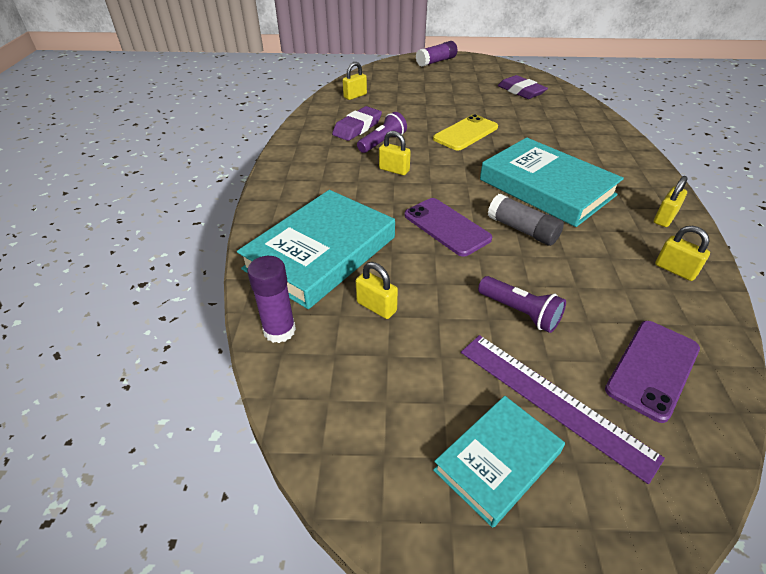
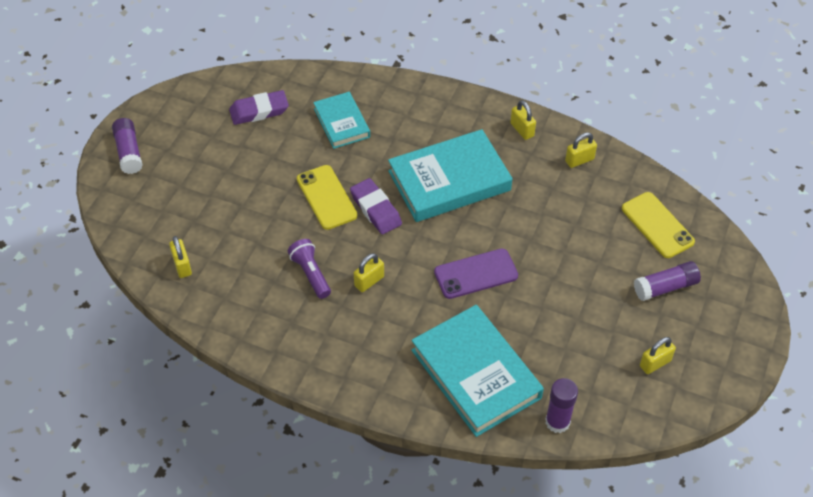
camera: 70 degrees left, 10 degrees up
purple eraser [332,106,382,141] -> purple eraser moved to [350,178,402,234]
yellow padlock [356,262,398,319] -> yellow padlock moved to [640,337,676,374]
turquoise book [433,396,565,528] -> turquoise book moved to [313,92,370,149]
purple ruler [461,335,665,484] -> purple glue stick [634,261,701,301]
purple flashlight [478,276,566,333] -> none
grey glue stick [488,194,564,246] -> none
purple phone [605,321,700,423] -> yellow phone [622,192,695,258]

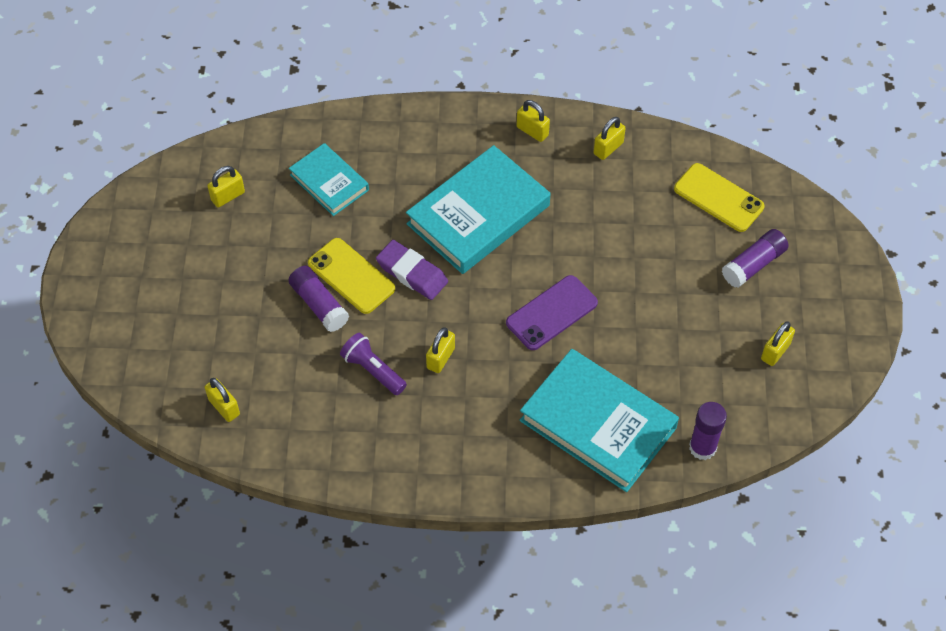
camera: 20 degrees left, 5 degrees up
purple glue stick [112,118,143,174] -> purple glue stick moved to [288,265,349,332]
purple eraser [229,90,289,125] -> yellow padlock [208,166,245,208]

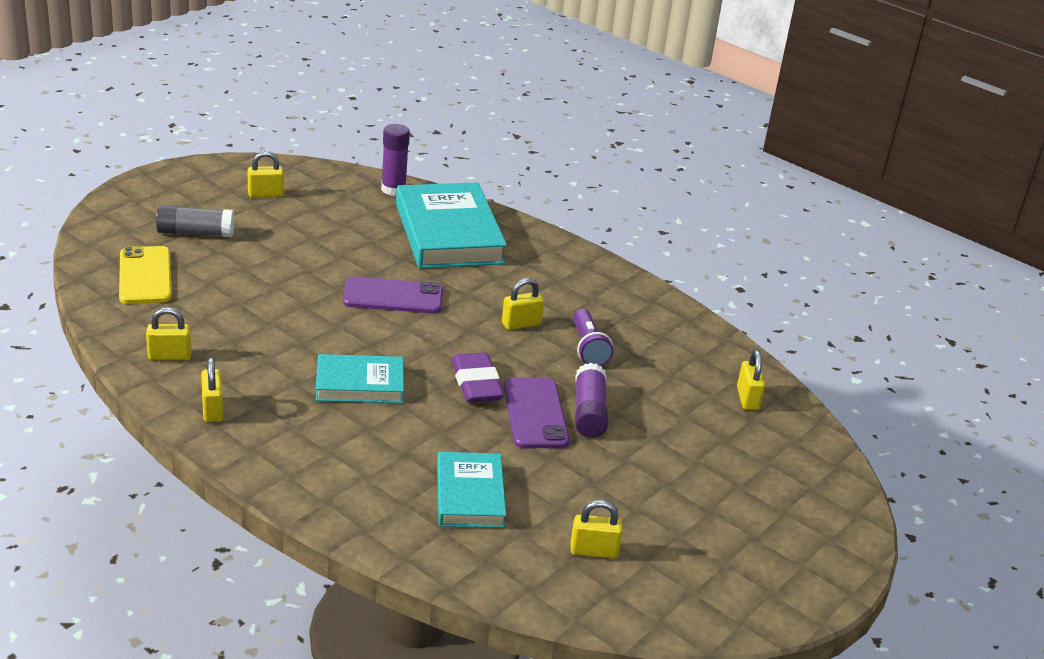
camera: 145 degrees left, 25 degrees down
yellow phone [308,238,395,314] -> purple phone [504,378,569,448]
turquoise book [406,145,550,274] -> turquoise book [316,354,404,403], size x0.57
purple glue stick [722,229,789,288] -> grey glue stick [156,205,234,237]

